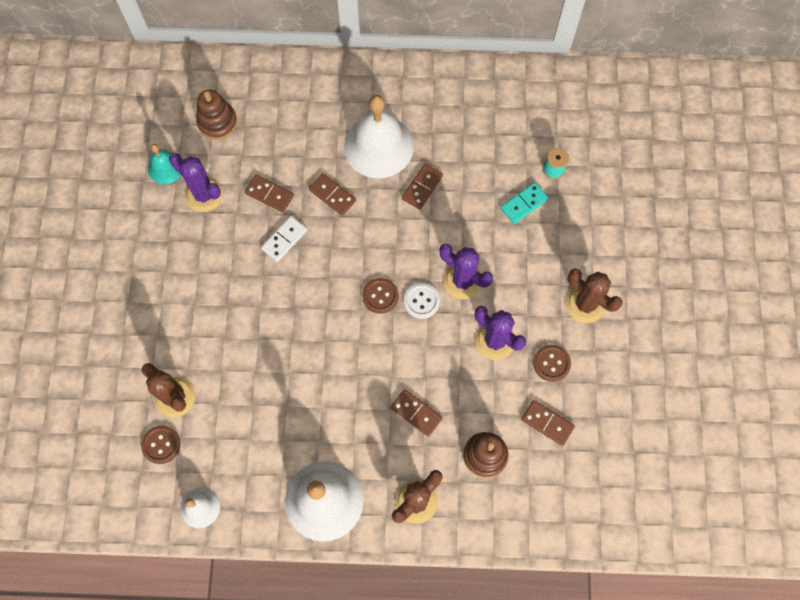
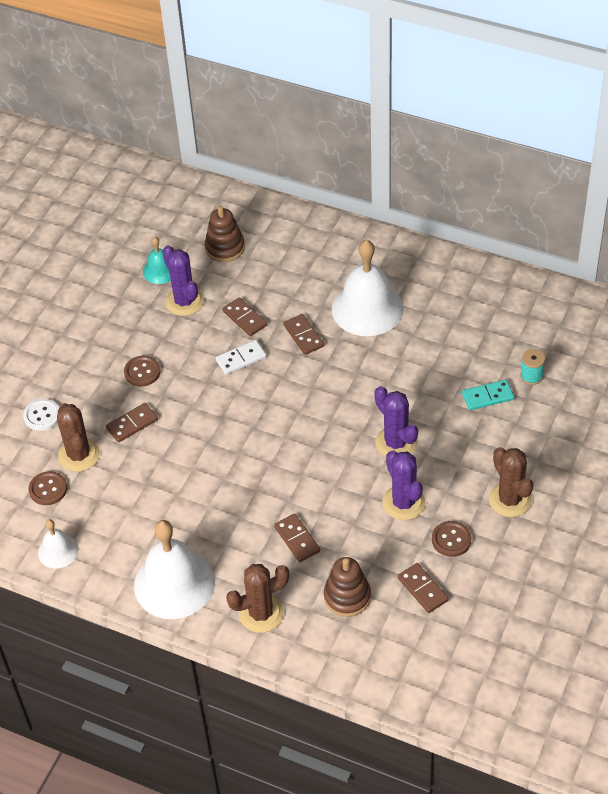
camera: 25 degrees right, 20 degrees down
brown button [362,278,399,314] -> brown button moved to [124,356,161,387]
brown domino [402,163,443,209] -> brown domino moved to [106,403,158,443]
white button [404,283,440,319] -> white button moved to [23,399,59,431]

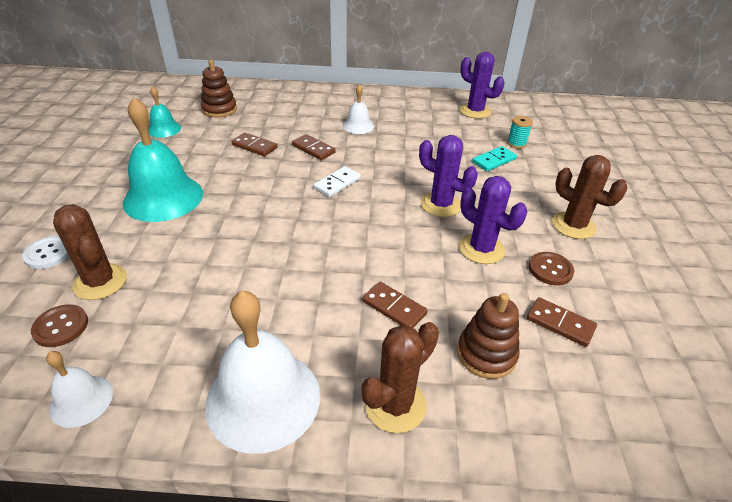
camera: 25 degrees left, 10 degrees down
brown domino [106,403,158,443] -> none
brown button [124,356,161,387] -> turquoise bell [123,97,203,222]
purple cactus [162,245,204,316] -> purple cactus moved to [460,52,505,119]
white domino [216,340,266,375] -> white domino moved to [313,166,361,197]
white bell [332,240,404,336] -> white bell [343,84,374,134], size x0.51

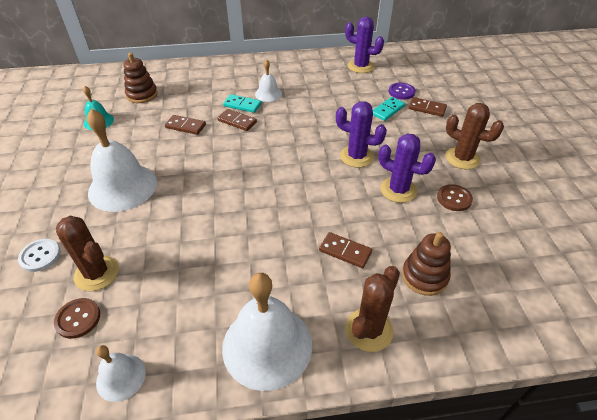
camera: 10 degrees left, 5 degrees up
turquoise bell [123,97,203,222] -> white bell [87,109,157,212]
white domino [313,166,361,197] -> none
turquoise spool [507,116,533,149] -> purple button [389,82,415,100]
brown domino [527,297,597,347] -> brown domino moved to [408,97,447,117]
none -> turquoise domino [223,94,262,113]

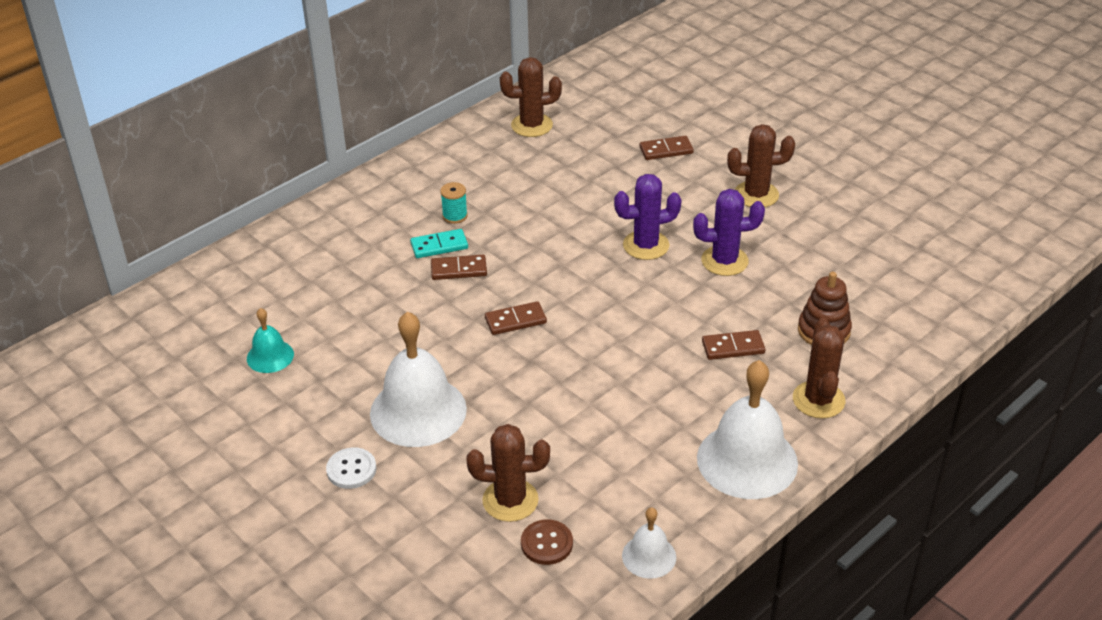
camera: 35 degrees left, 5 degrees down
white button [18,239,61,272] -> white button moved to [326,447,376,489]
brown stacking toy [124,53,158,103] -> none
brown domino [165,115,206,135] -> brown domino moved to [485,301,547,335]
white bell [255,59,282,102] -> turquoise spool [440,182,468,224]
purple cactus [345,17,384,73] -> brown cactus [500,57,562,137]
turquoise domino [373,97,405,121] -> none
purple button [389,82,415,100] -> none
brown button [437,184,473,211] -> none

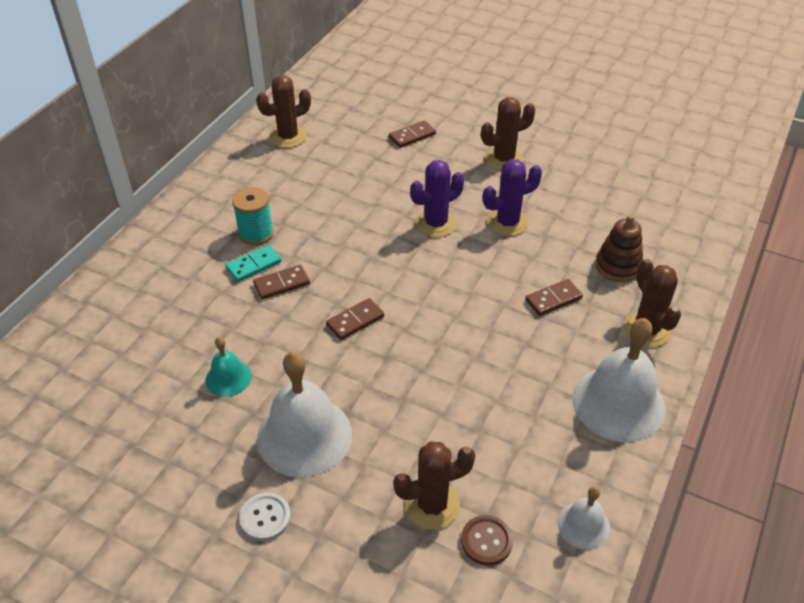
camera: 20 degrees left, 5 degrees up
turquoise bell [247,308,294,373] -> turquoise bell moved to [206,337,252,397]
turquoise spool [440,182,468,224] -> turquoise spool [232,187,274,245], size x1.51

